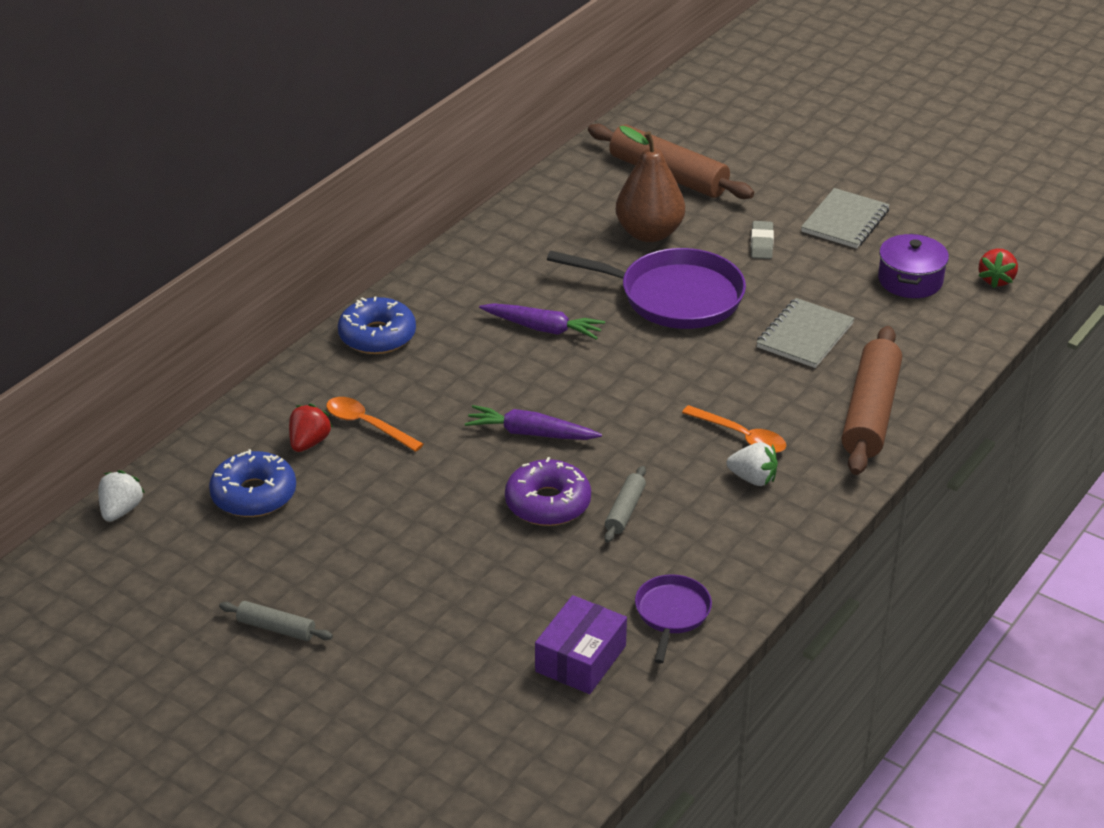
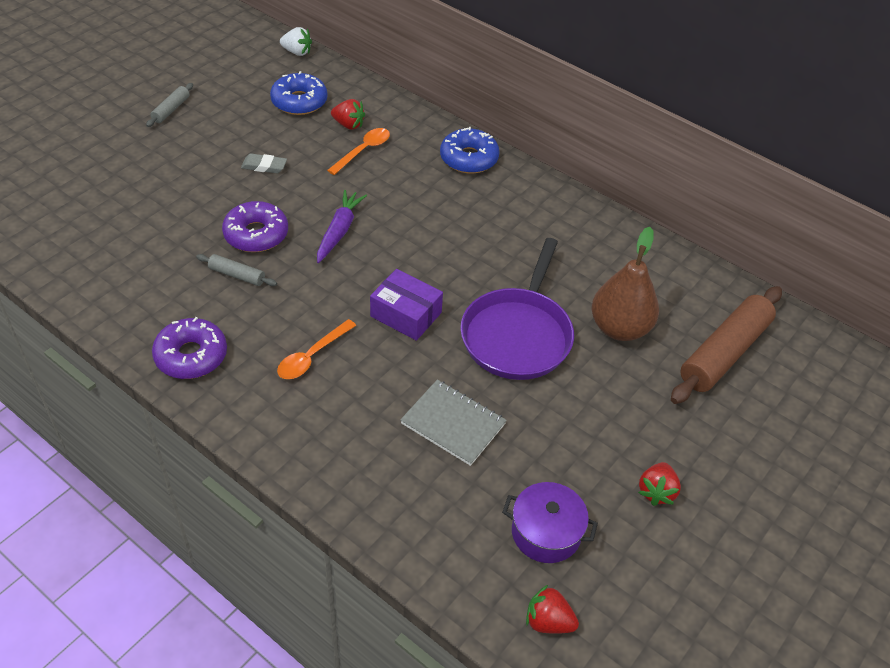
camera: 90 degrees right, 10 degrees up
purple carrot [479,303,605,340] -> none
purple box [535,595,627,694] -> purple box moved to [370,269,443,341]
purple pan [635,574,712,664] -> none
white strawberry [727,442,778,486] -> none
grey eraser [751,221,774,259] -> grey eraser moved to [241,153,287,173]
grey notebook [801,188,890,248] -> red strawberry [638,462,681,506]
brown rolling pin [842,326,902,475] -> none
none -> purple donut [152,317,227,379]

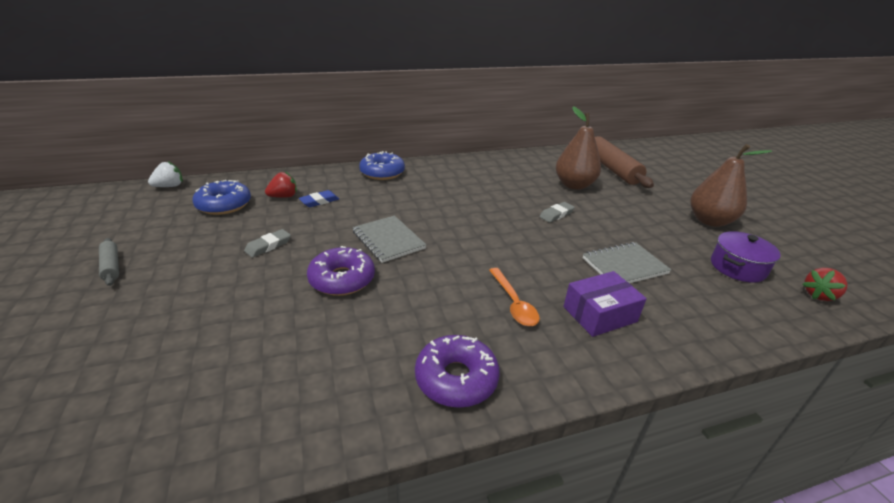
camera: 55 degrees left, 15 degrees down
grey rolling pin [196,254,277,286] -> none
purple carrot [317,190,367,263] -> grey notebook [352,215,426,263]
orange spoon [327,128,390,175] -> blue eraser [299,190,339,207]
purple box [370,269,443,341] -> purple box moved to [563,271,647,337]
purple pan [460,238,574,380] -> grey eraser [539,202,575,223]
red strawberry [638,462,681,506] -> brown pear [690,144,772,227]

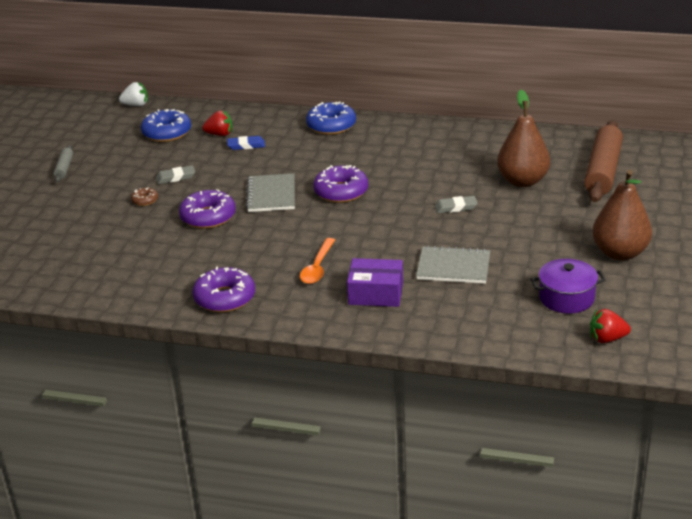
camera: 35 degrees right, 0 degrees up
none -> brown donut [131,187,158,206]
none -> purple donut [313,165,368,203]

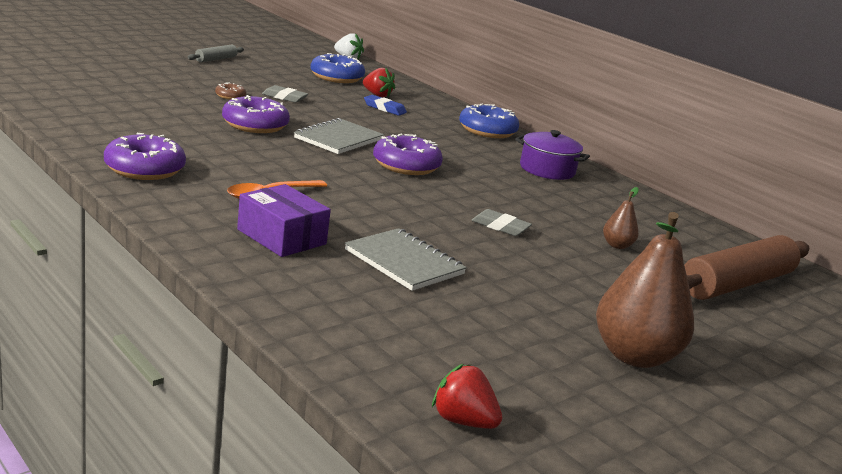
camera: 30 degrees right, 10 degrees down
brown pear [497,90,550,187] -> brown pear [603,187,639,249], size x0.47
purple pot [531,259,606,314] -> purple pot moved to [515,130,590,180]

